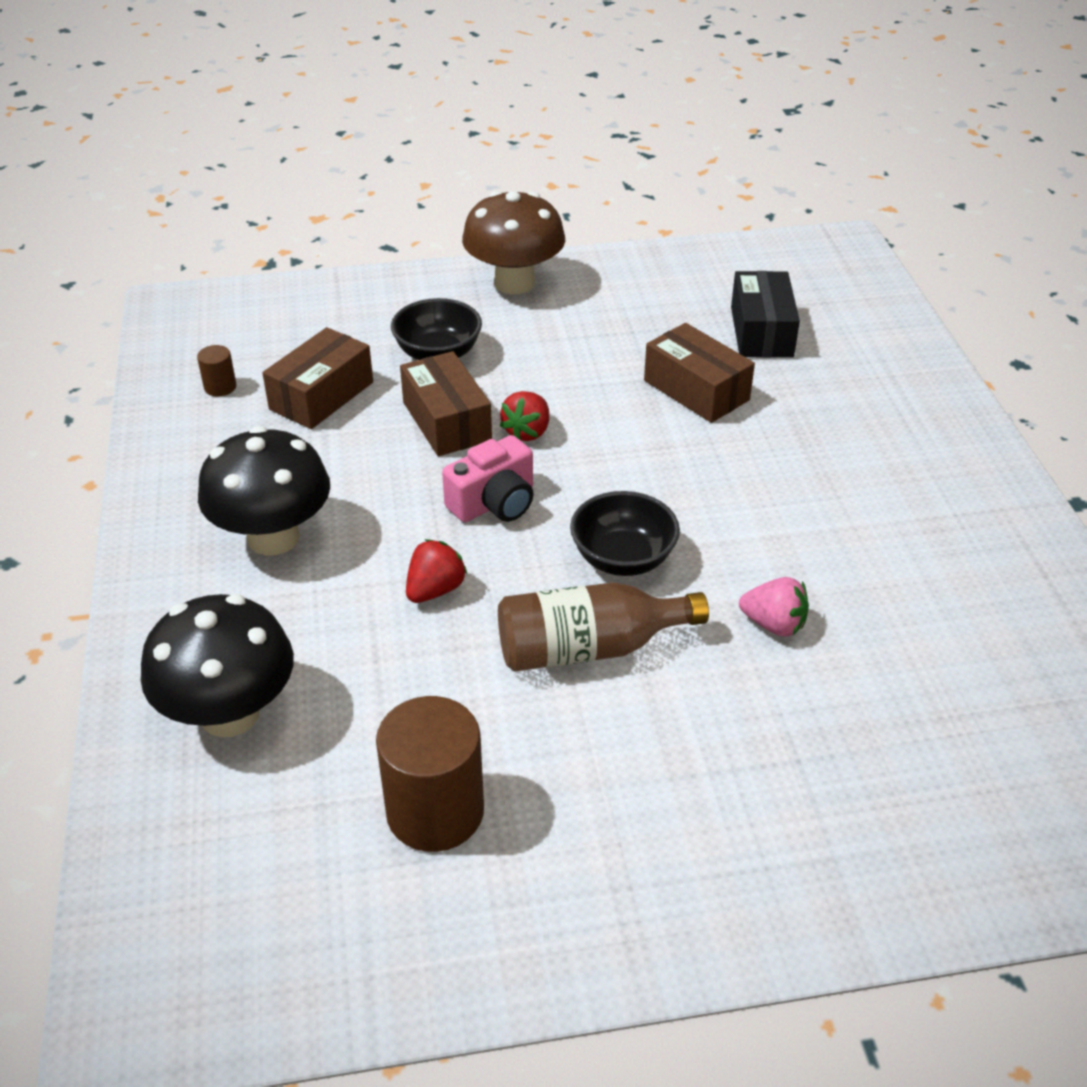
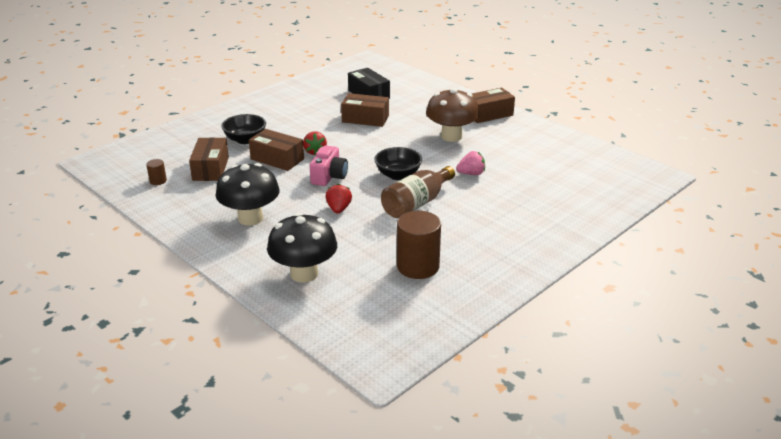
camera: 35 degrees left, 10 degrees down
brown mushroom [462,191,565,294] -> brown mushroom moved to [426,88,480,142]
none -> brown box [472,88,515,123]

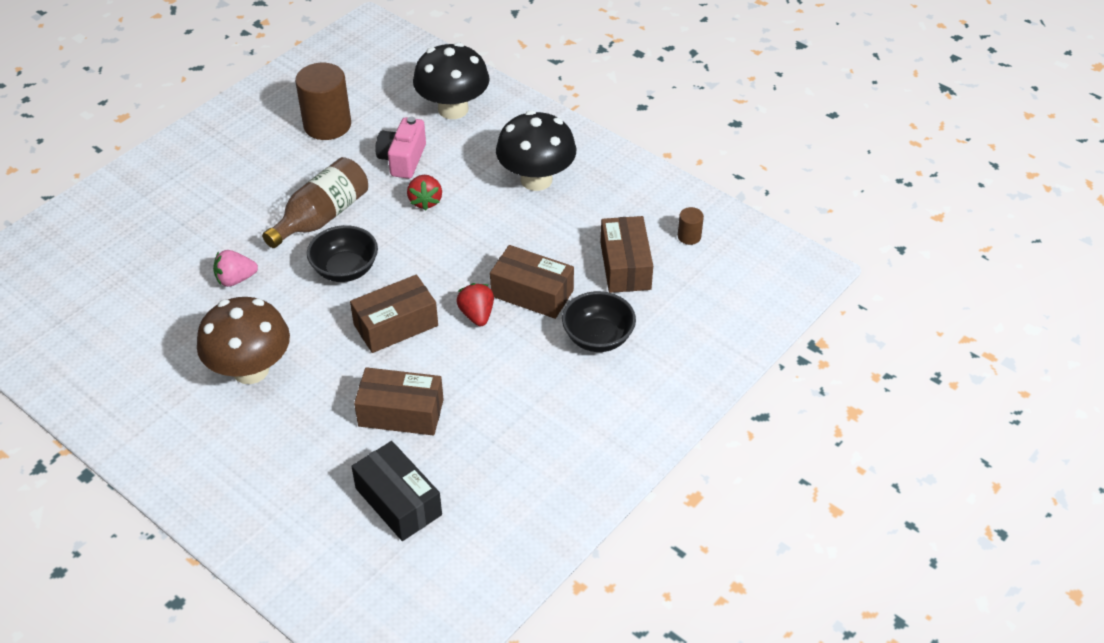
camera: 175 degrees right, 15 degrees up
pink camera [309,145,348,186] -> pink camera moved to [375,117,426,179]
brown box [472,88,515,123] -> brown box moved to [350,275,438,353]

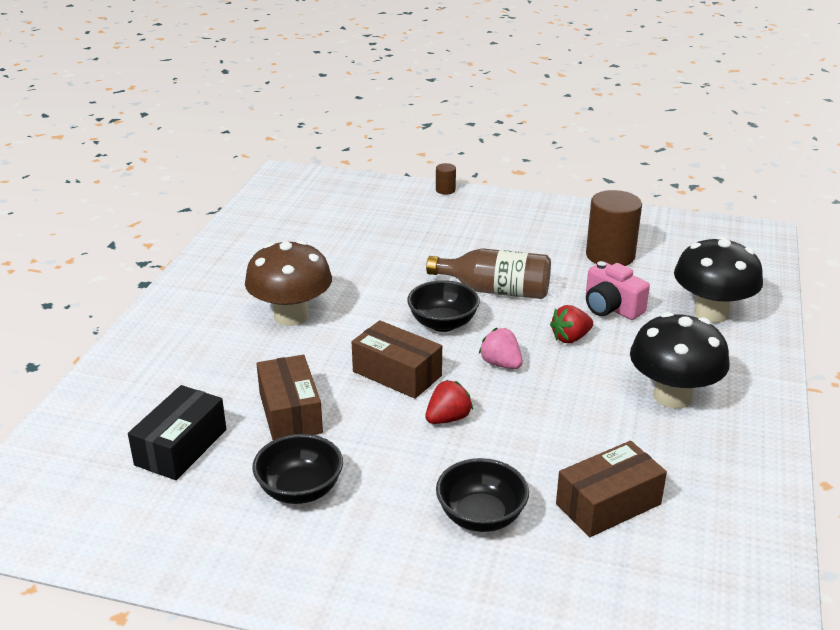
camera: 65 degrees right, 15 degrees down
pink strawberry [213,250,258,287] -> pink strawberry moved to [479,328,523,369]
pink camera [375,117,426,179] -> pink camera turned 120 degrees counterclockwise [586,261,650,320]
brown box [490,245,574,319] -> none
brown cylinder [678,207,704,245] -> brown cylinder moved to [436,163,456,195]
none -> black bowl [252,434,343,504]

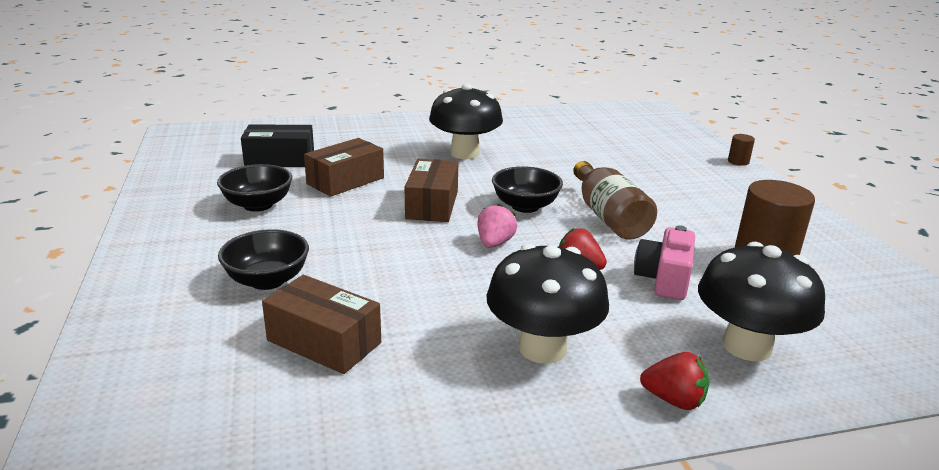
camera: 60 degrees right, 5 degrees down
brown mushroom [245,240,332,326] -> black mushroom [429,83,503,159]
red strawberry [425,380,473,424] -> red strawberry moved to [640,352,709,410]

